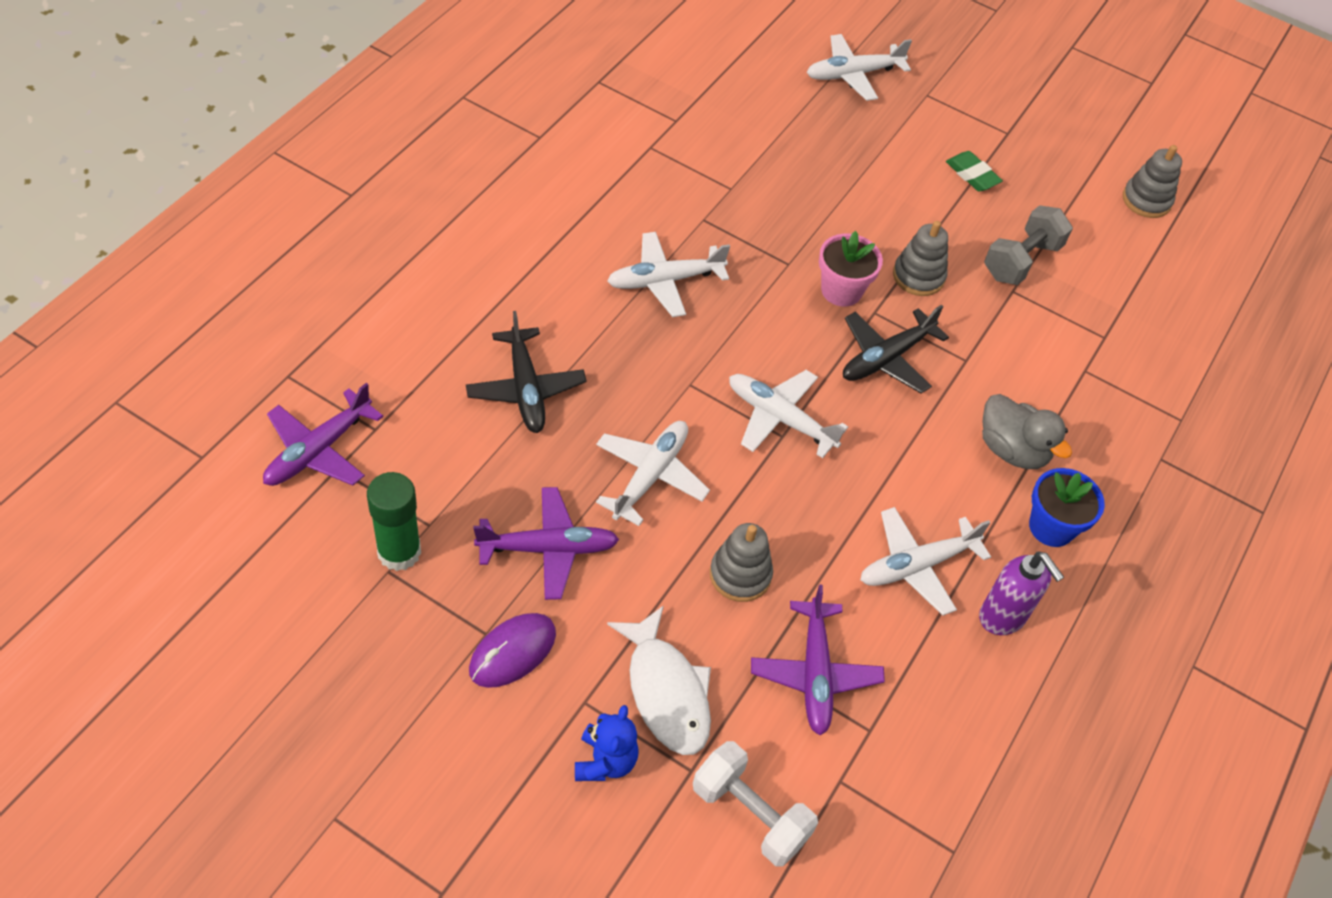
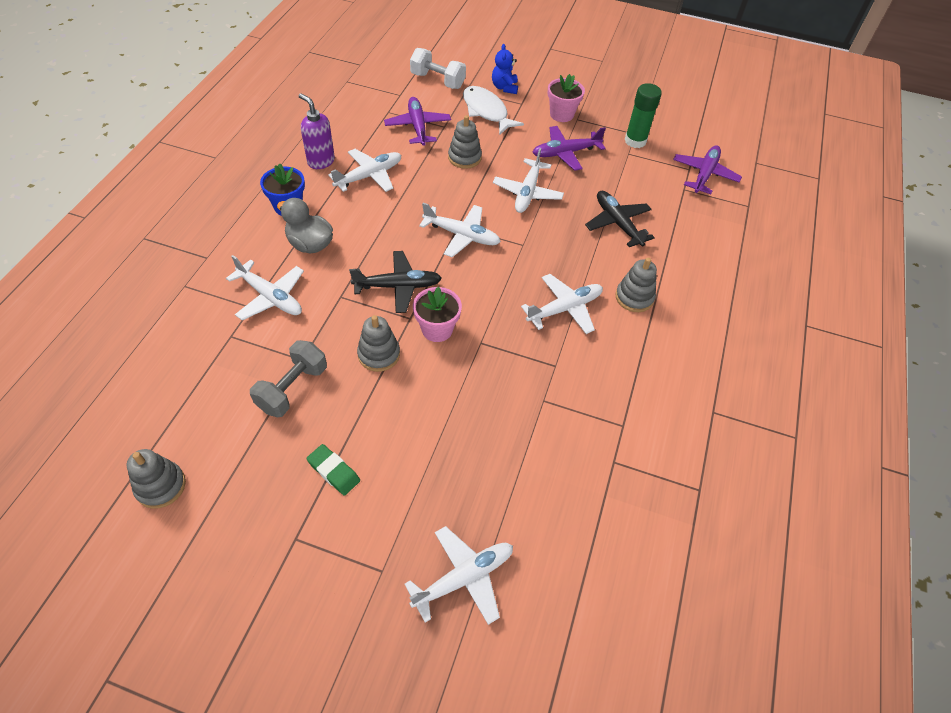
camera: 170 degrees right, 0 degrees up
purple mouse [469,613,556,688] -> pink flower pot [548,74,585,122]
black plane [843,305,949,393] -> black plane turned 45 degrees clockwise [349,251,442,313]
none -> white plane [226,255,304,320]
none -> grey stacking toy [615,258,657,312]

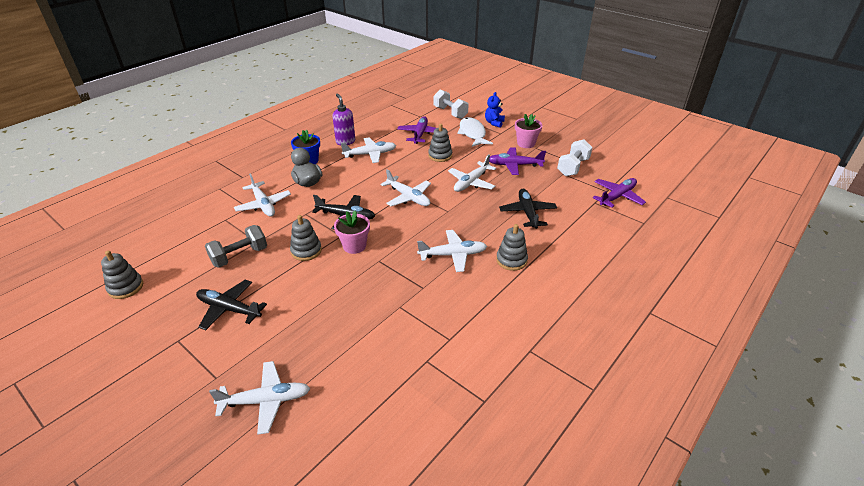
camera: 25 degrees right, 15 degrees down
green eraser [307,444,360,496] -> black plane [196,280,267,330]
green glue stick [624,83,662,148] -> white dumbbell [557,140,592,176]

